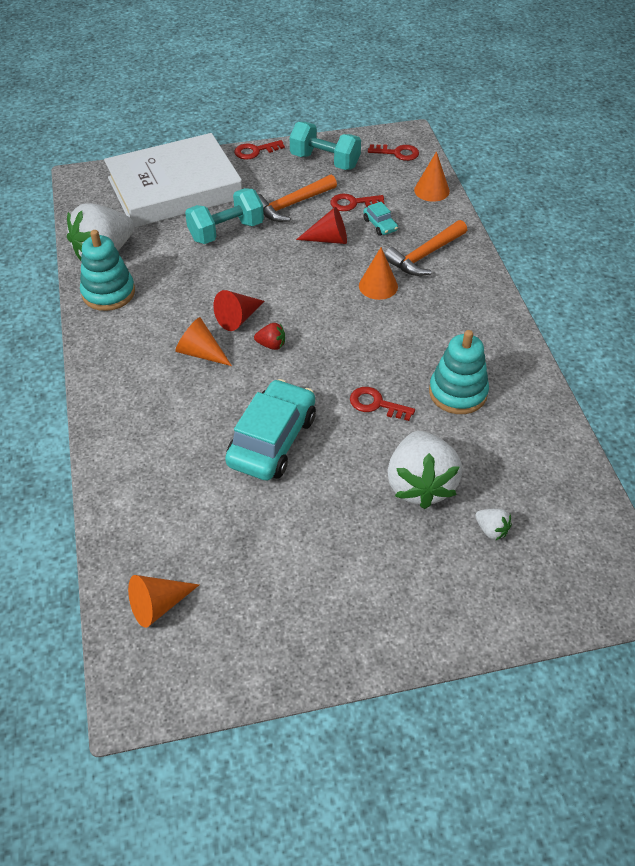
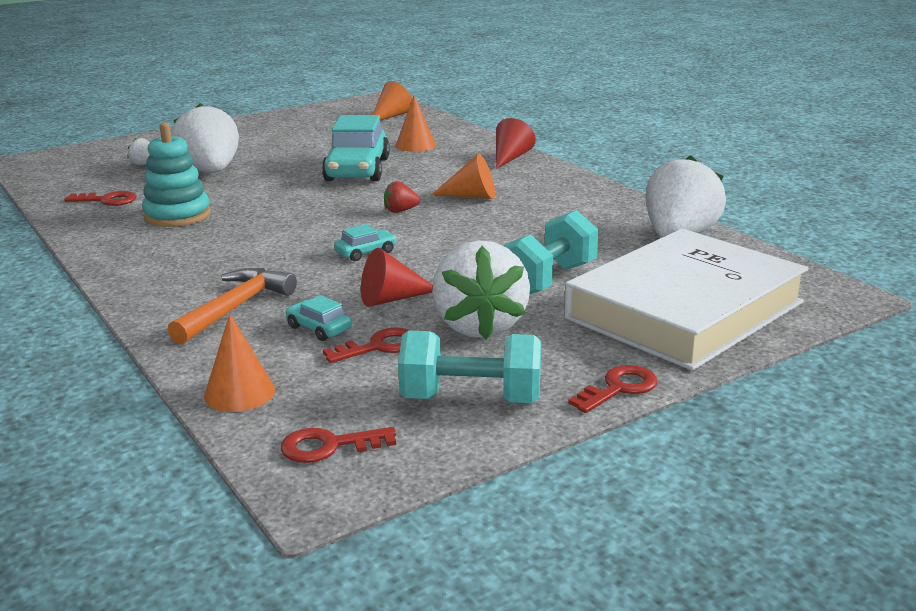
camera: 160 degrees right, 25 degrees down
turquoise stacking toy [80,230,135,311] -> none
red cone [213,290,264,331] -> red cone moved to [496,118,536,169]
orange hammer [258,174,337,222] -> white strawberry [432,240,530,339]
red key [350,387,415,421] -> red key moved to [64,191,136,206]
orange cone [359,247,398,300] -> orange cone moved to [396,95,436,152]
none -> turquoise car [334,224,397,261]

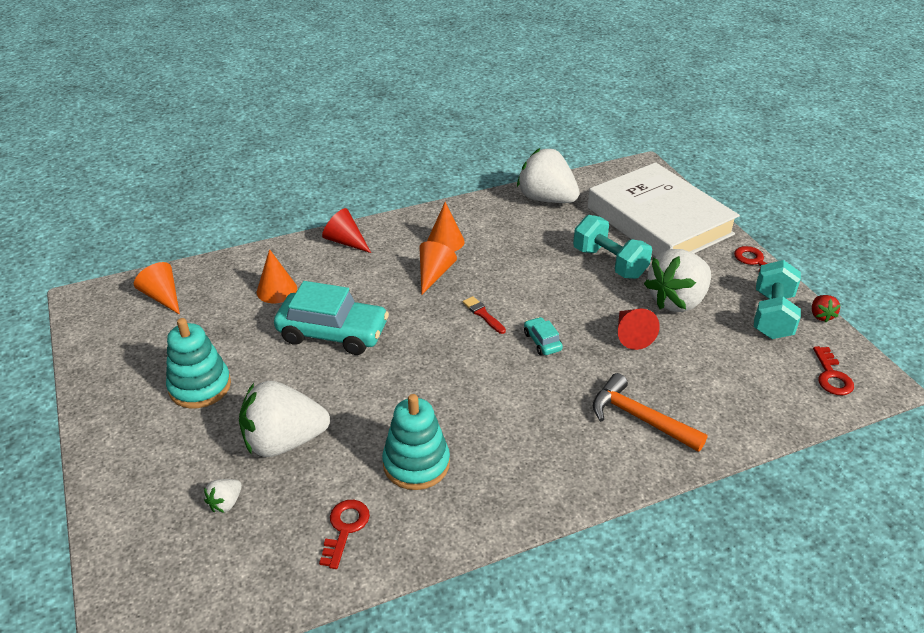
camera: 80 degrees left, 15 degrees up
orange cone [204,314,275,412] -> orange cone moved to [427,202,464,252]
turquoise car [286,295,352,341] -> none
red key [323,327,411,363] -> none
red strawberry [384,181,420,213] -> red strawberry moved to [812,295,840,322]
white strawberry [432,240,530,339] -> white strawberry turned 135 degrees clockwise [644,249,711,312]
none -> turquoise stacking toy [166,318,231,409]
none -> red brush [463,296,506,334]

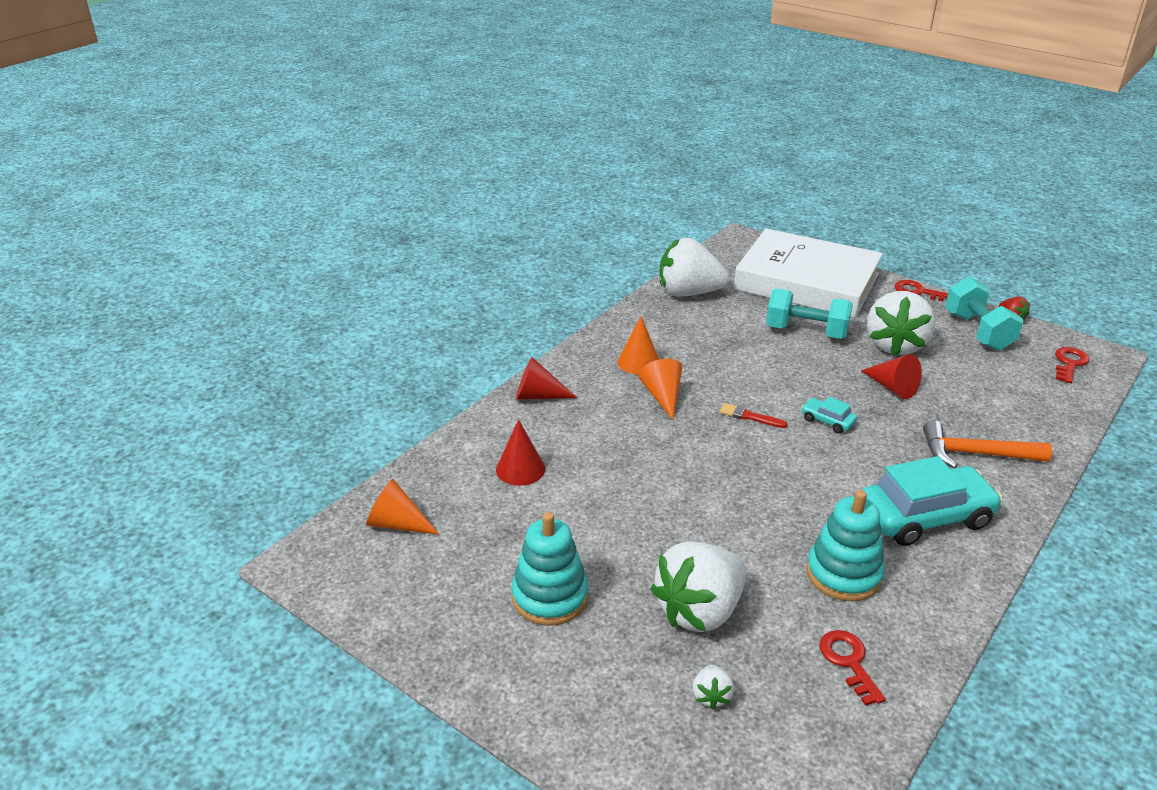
camera: 30 degrees left, 5 degrees down
orange cone [257,249,297,303] -> red cone [496,419,545,486]
turquoise car [274,281,389,355] -> turquoise car moved to [863,456,1002,546]
red key [813,346,854,396] -> red key turned 120 degrees counterclockwise [1055,347,1089,383]

